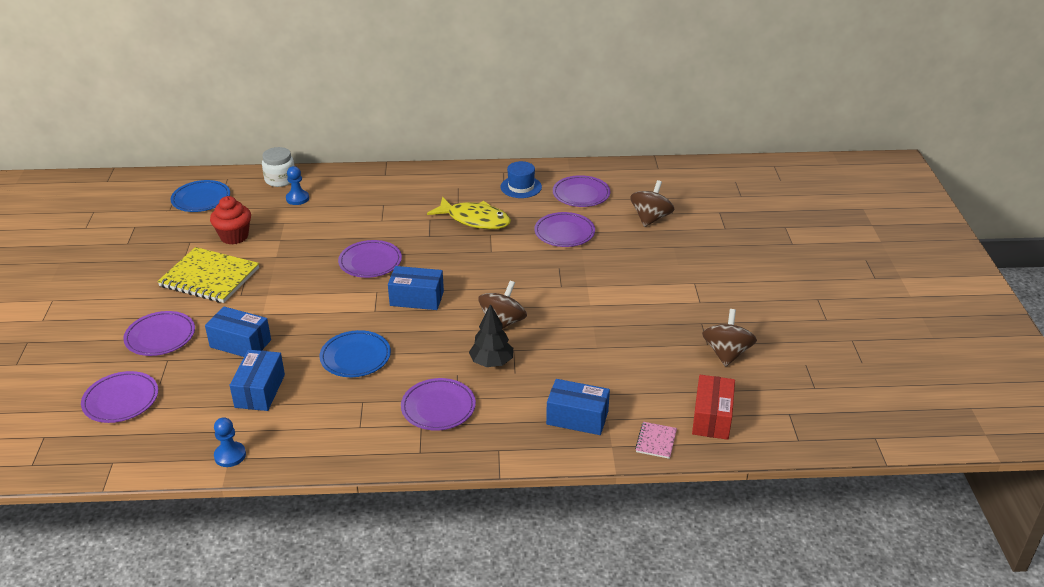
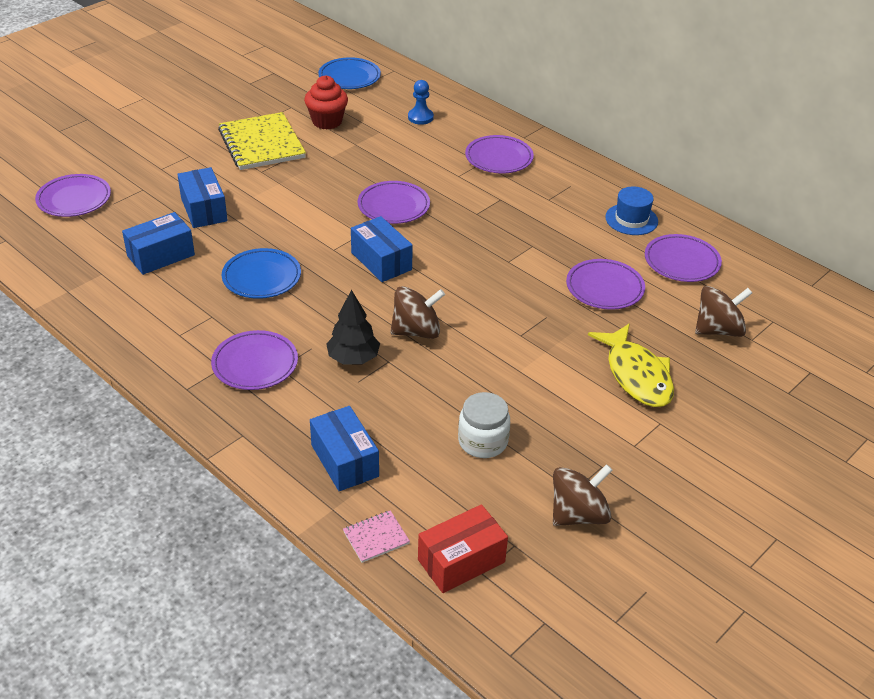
camera: 45 degrees right, 5 degrees up
purple plate [123,311,195,356] -> purple plate moved to [465,135,534,173]
blue pawn [214,417,246,467] -> none
white jar [262,147,295,187] -> white jar moved to [458,392,510,458]
yellow fish [427,197,511,229] -> yellow fish moved to [588,323,674,407]

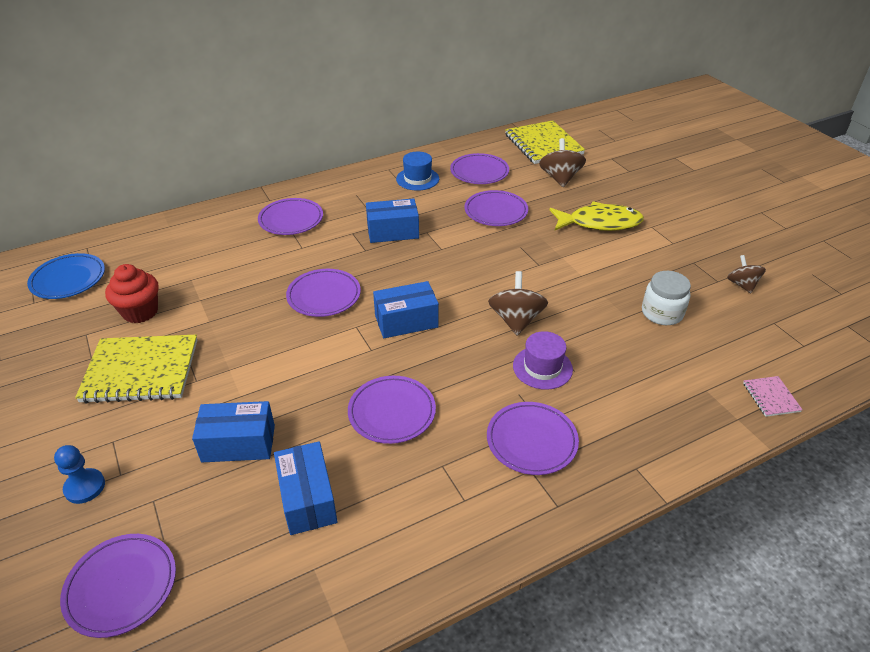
camera: 70 degrees left, 0 degrees up
blue plate [222,248,301,299] -> purple plate [348,376,436,444]
blue box [310,406,379,491] -> blue box moved to [366,198,419,243]
black tree [326,290,380,364] -> purple hat [513,331,573,390]
blue pawn [408,80,434,125] -> blue pawn moved to [54,445,105,504]
red box [418,504,508,593] -> none
brown spinning top [553,464,612,526] -> brown spinning top [727,255,766,293], size x0.65
none -> yellow notebook [505,121,585,164]

